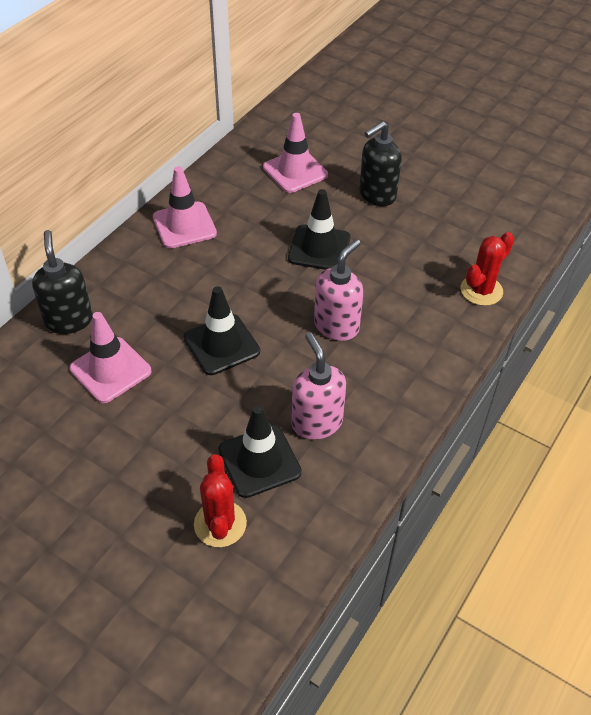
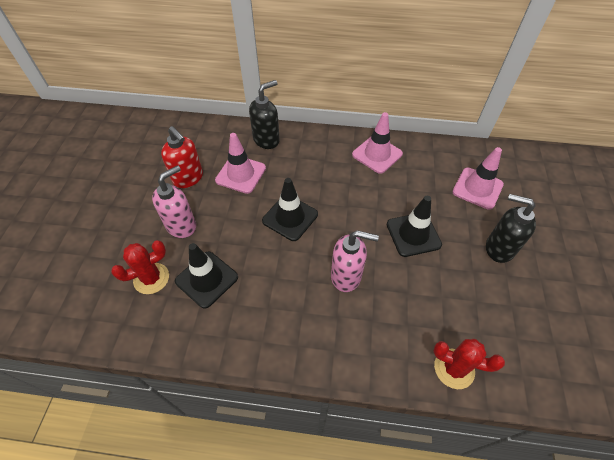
camera: 65 degrees right, 5 degrees up
pink soap dispenser [292,332,346,440] -> pink soap dispenser moved to [152,165,196,238]
none -> red soap dispenser [161,126,203,188]

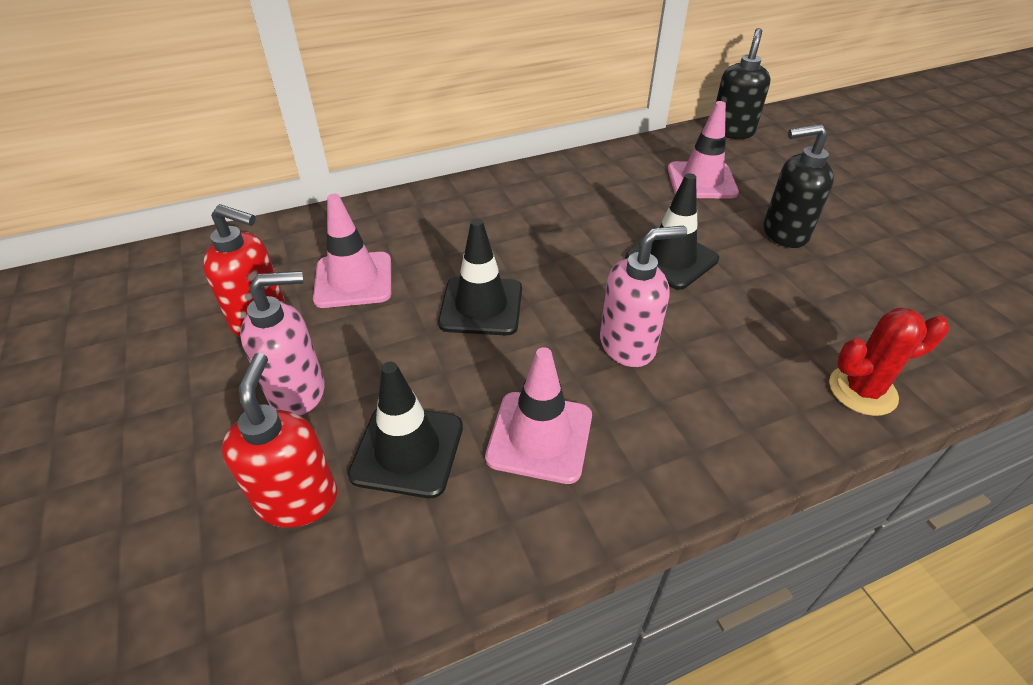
camera: 30 degrees left, 10 degrees down
red cactus [111,240,169,294] -> red soap dispenser [221,353,337,528]
pink soap dispenser [152,165,196,238] -> pink soap dispenser turned 60 degrees clockwise [240,271,325,416]
black soap dispenser [249,80,280,149] -> black soap dispenser moved to [716,28,770,139]
pink traffic cone [352,112,403,174] -> pink traffic cone moved to [485,347,592,484]

